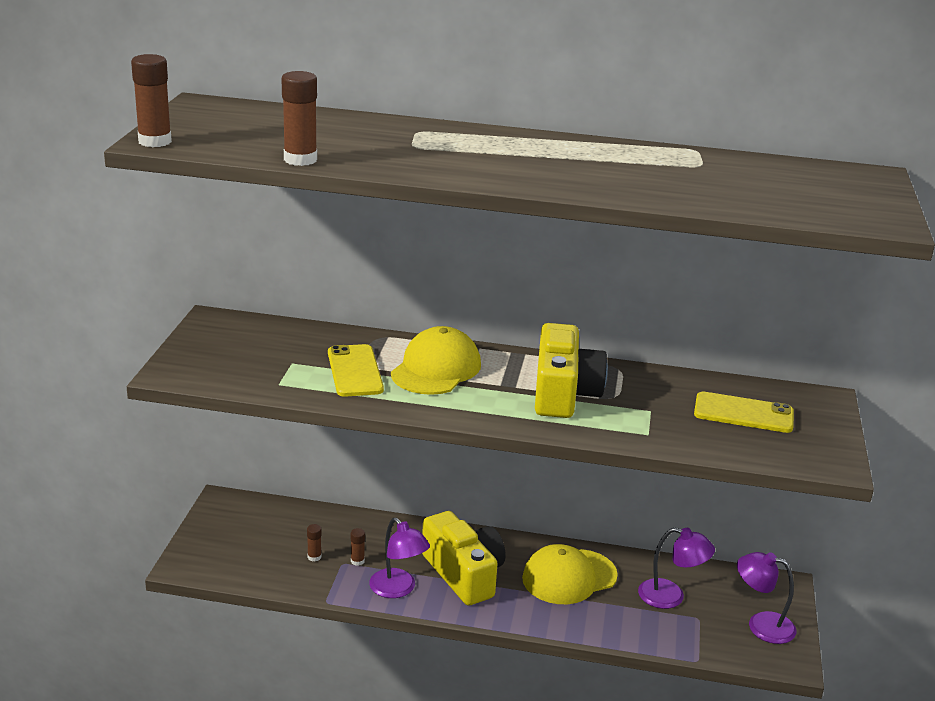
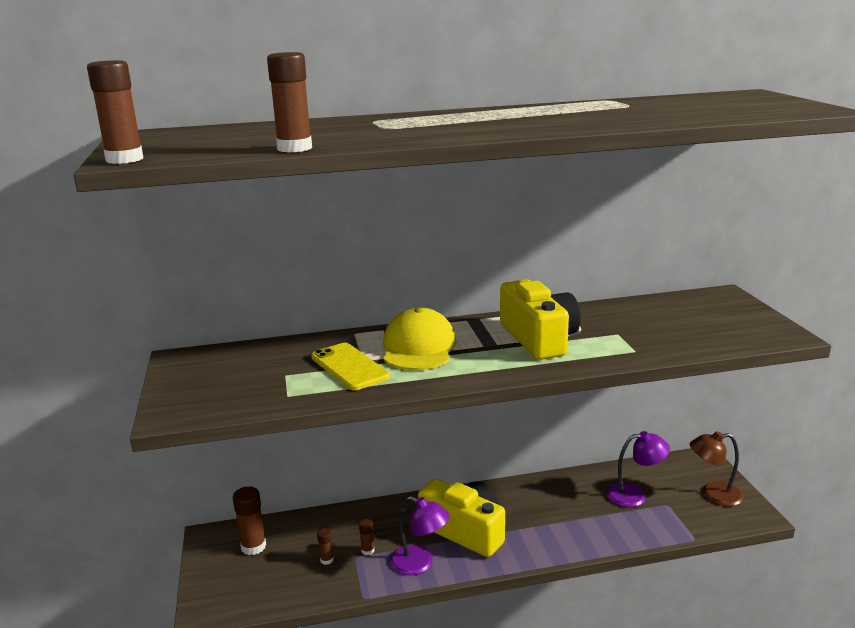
camera: 20 degrees left, 5 degrees down
yellow cap [522,544,618,604] -> none
yellow phone [694,392,794,433] -> none
purple lamp [737,552,796,644] -> brown lamp [690,431,744,506]
none -> brown glue stick [233,486,266,555]

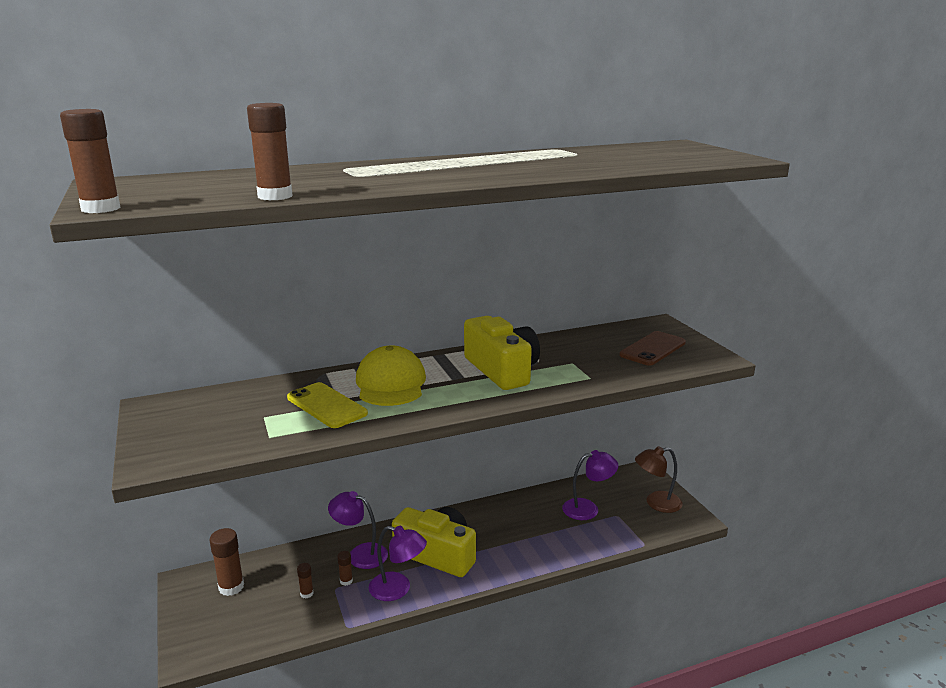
camera: 10 degrees left, 0 degrees up
none -> purple lamp [328,491,388,569]
none -> brown phone [619,331,686,366]

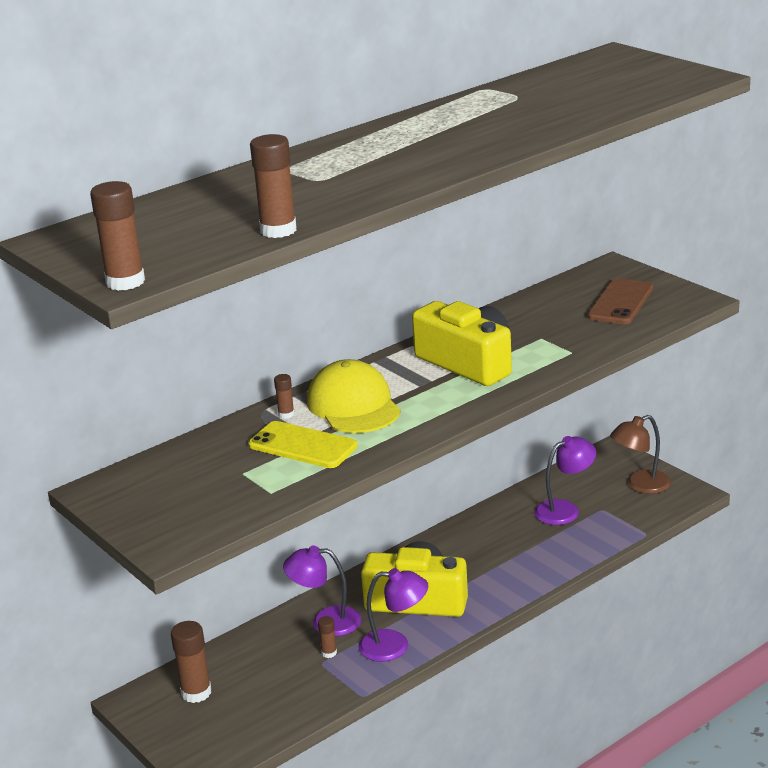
camera: 15 degrees left, 5 degrees up
brown glue stick [297,563,313,599] -> brown glue stick moved to [274,374,294,419]

